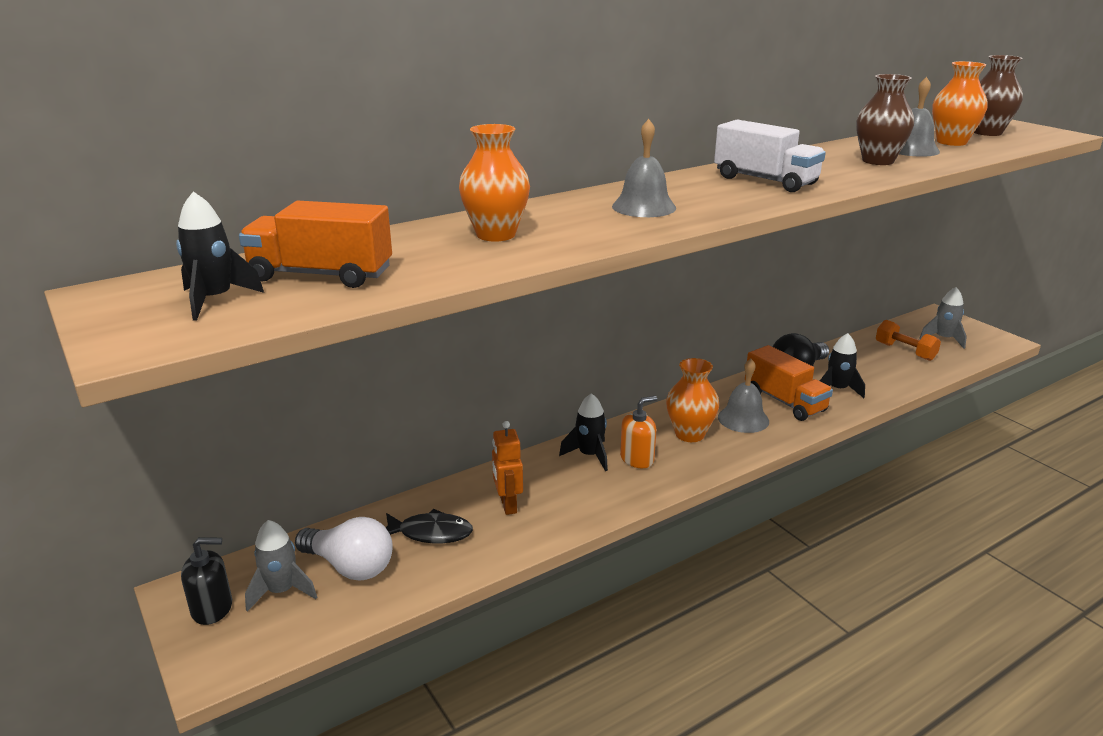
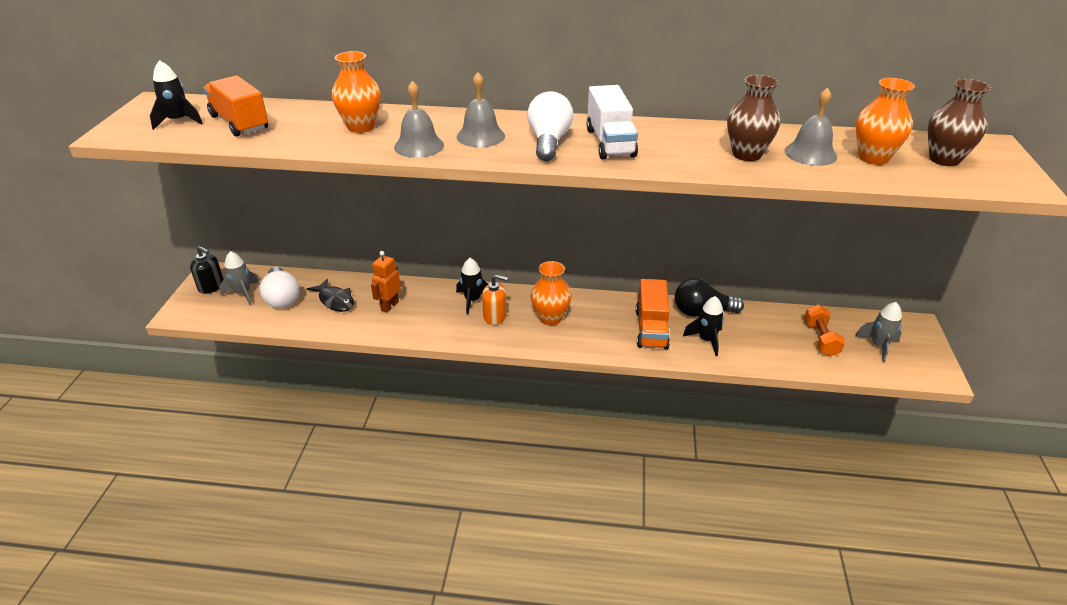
camera: 40 degrees right, 10 degrees up
grey bell [718,359,769,433] -> grey bell moved to [394,81,444,158]
none -> white light bulb [527,91,573,161]

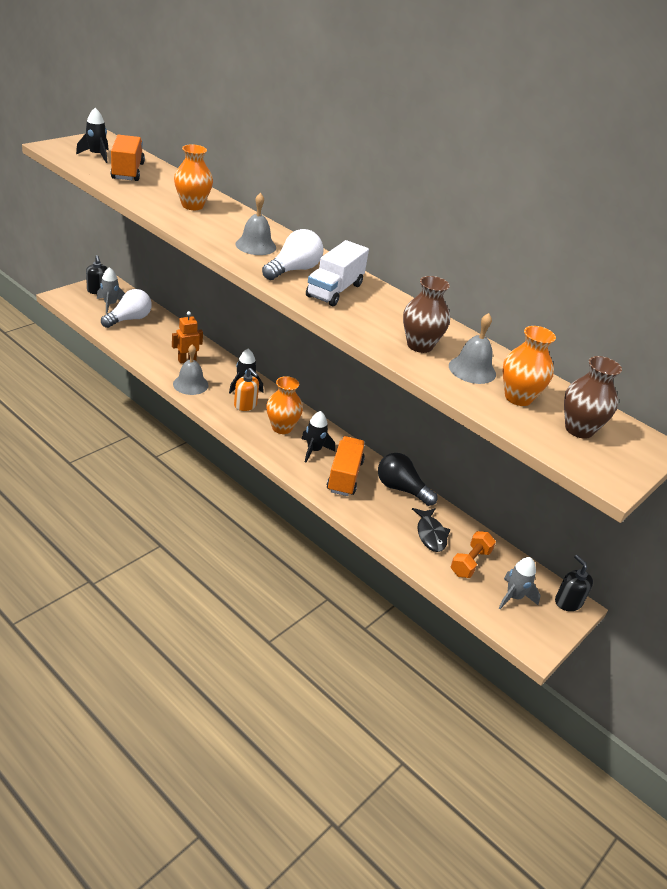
camera: 30 degrees right, 0 degrees up
white light bulb [260,267,299,308] -> white light bulb turned 150 degrees counterclockwise [101,289,152,328]
black fish [307,279,354,312] -> black fish moved to [412,508,451,552]
grey bell [394,81,444,158] -> grey bell moved to [173,344,209,395]
orange truck [636,279,670,349] -> orange truck turned 150 degrees clockwise [327,436,365,496]
black rocket [683,296,724,356] -> black rocket moved to [301,411,335,462]
none -> black soap dispenser [555,555,593,611]

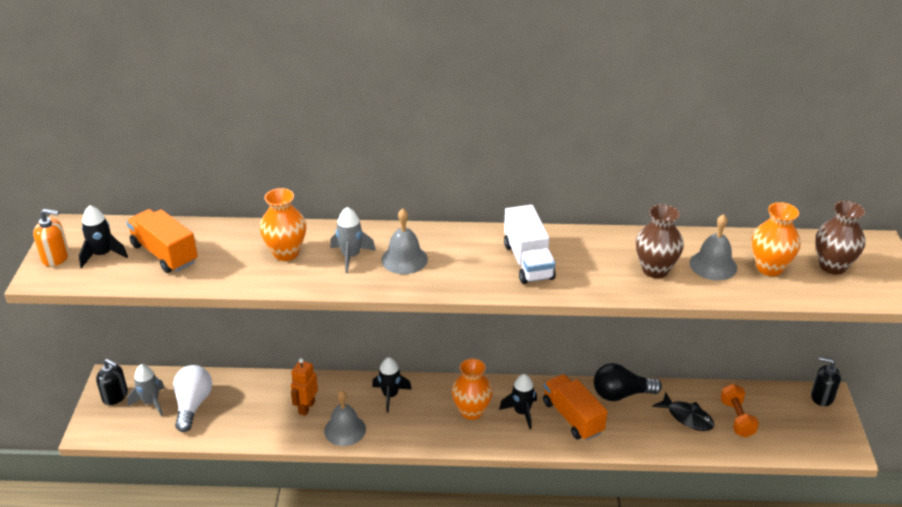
camera: 35 degrees left, 0 degrees up
orange soap dispenser [234,368,259,411] -> orange soap dispenser moved to [33,209,69,266]
white light bulb [262,229,323,280] -> none
grey rocket [499,557,541,609] -> grey rocket moved to [330,207,376,273]

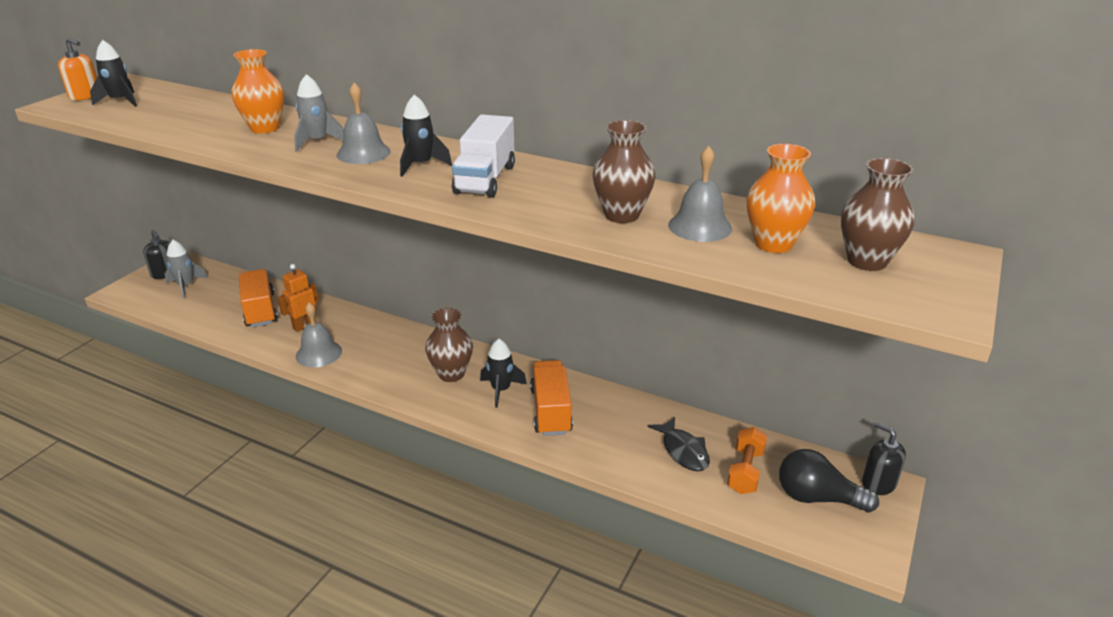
camera: 25 degrees right, 5 degrees down
orange truck [126,209,198,273] -> orange truck moved to [239,269,278,327]
white light bulb [173,365,212,432] -> none
black rocket [372,357,412,413] -> black rocket moved to [400,94,452,177]
orange vase [452,358,493,420] -> brown vase [426,308,473,382]
black light bulb [594,363,662,401] -> black light bulb moved to [779,449,879,513]

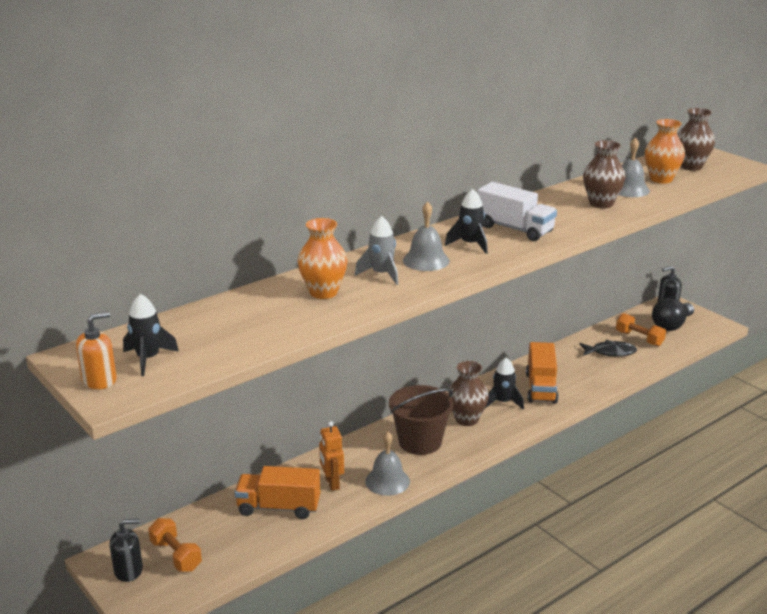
camera: 65 degrees left, 5 degrees down
grey rocket [165,240,208,298] -> orange dumbbell [148,518,202,572]
orange truck [530,360,573,436] -> orange truck turned 105 degrees counterclockwise [526,342,558,404]
none -> brown bucket [389,385,453,455]

